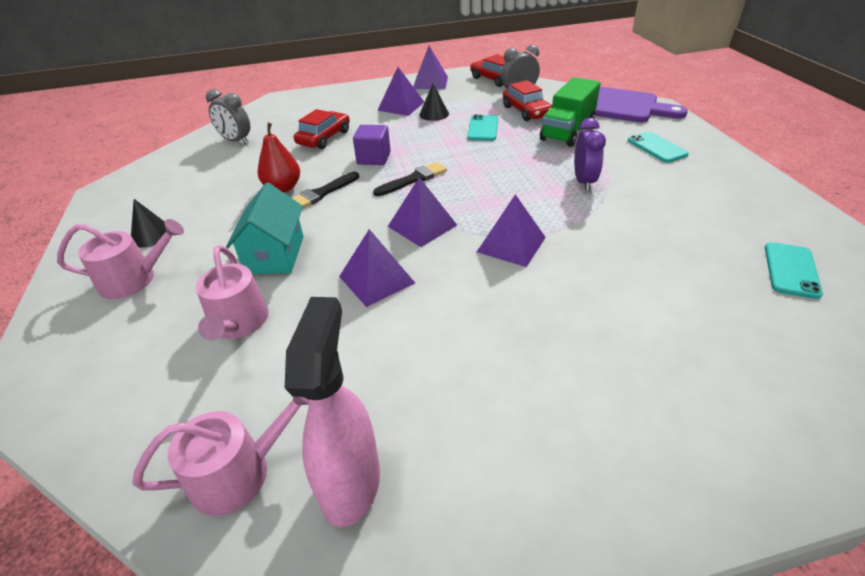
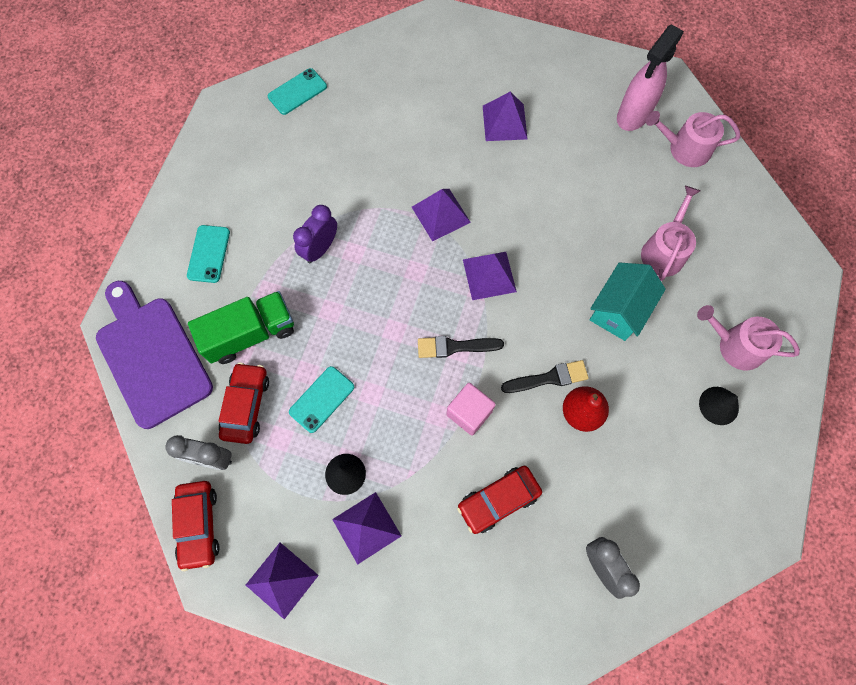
camera: 150 degrees left, 30 degrees up
purple pyramid [339,229,415,307] -> purple pyramid moved to [483,92,528,141]
purple cube [353,125,391,165] -> pink cube [446,383,496,436]

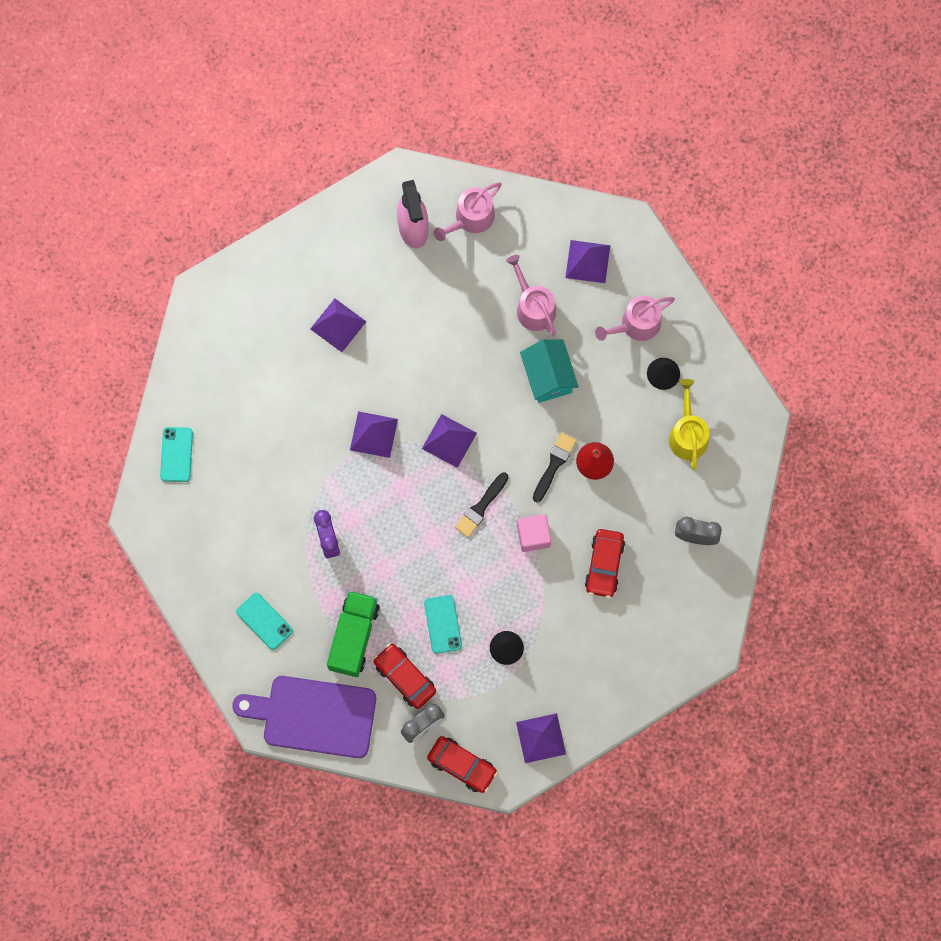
camera: 50 degrees left, 5 degrees up
purple pyramid [332,492,401,565] -> purple pyramid moved to [565,240,610,283]
none -> yellow watering can [669,379,709,470]

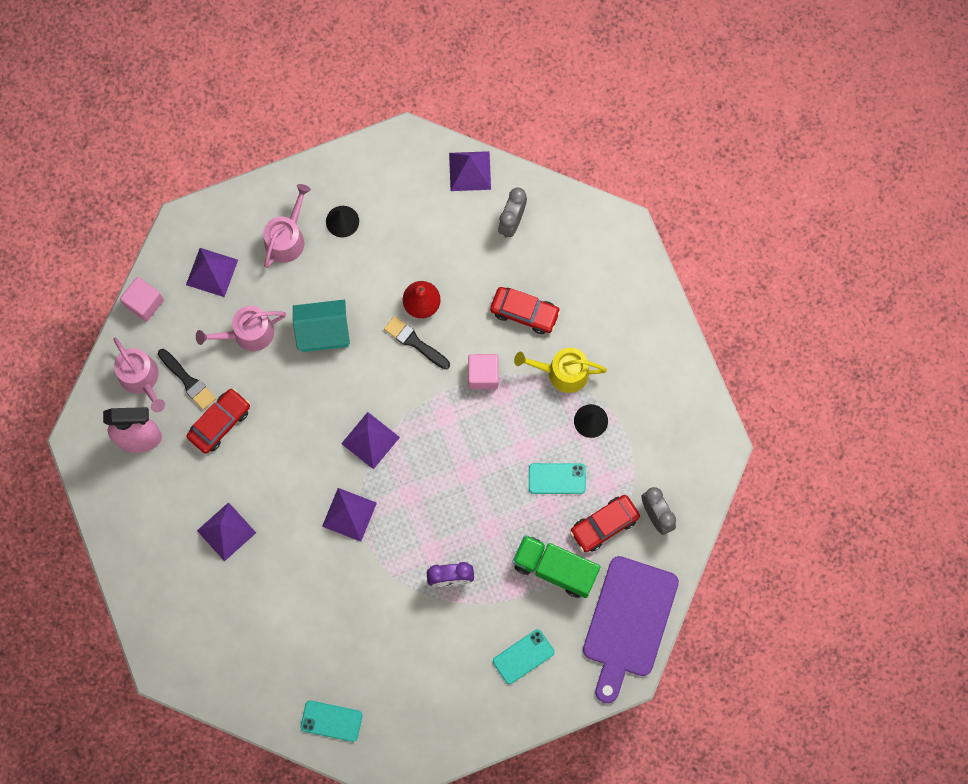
camera: 80 degrees left, 0 degrees up
red car [427,736,497,793] -> red car moved to [187,388,250,454]
black brush [455,473,509,537] -> black brush moved to [158,349,216,410]
purple pyramid [516,713,566,763] -> purple pyramid moved to [449,151,491,191]
pink watering can [595,296,675,341] -> pink watering can turned 135 degrees counterclockwise [263,184,311,268]
yellow watering can [669,379,709,470] -> yellow watering can moved to [514,348,607,393]
none -> pink cube [120,277,164,322]

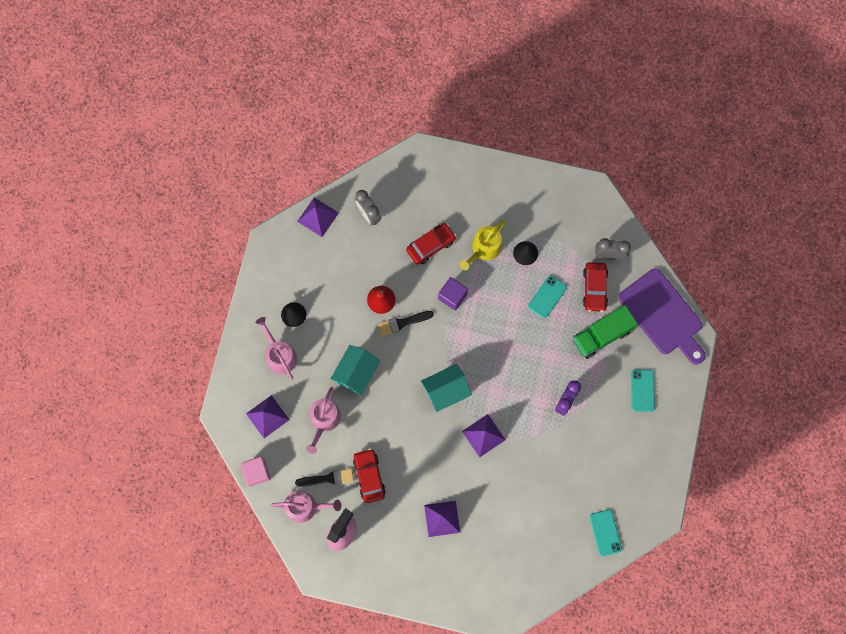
camera: 55 degrees left, 0 degrees up
turquoise phone [300,700,363,742] -> turquoise phone turned 60 degrees counterclockwise [590,510,622,556]
purple pyramid [341,412,400,469] -> turquoise house [421,364,472,412]
pink cube [468,354,499,389] -> purple cube [438,277,468,310]

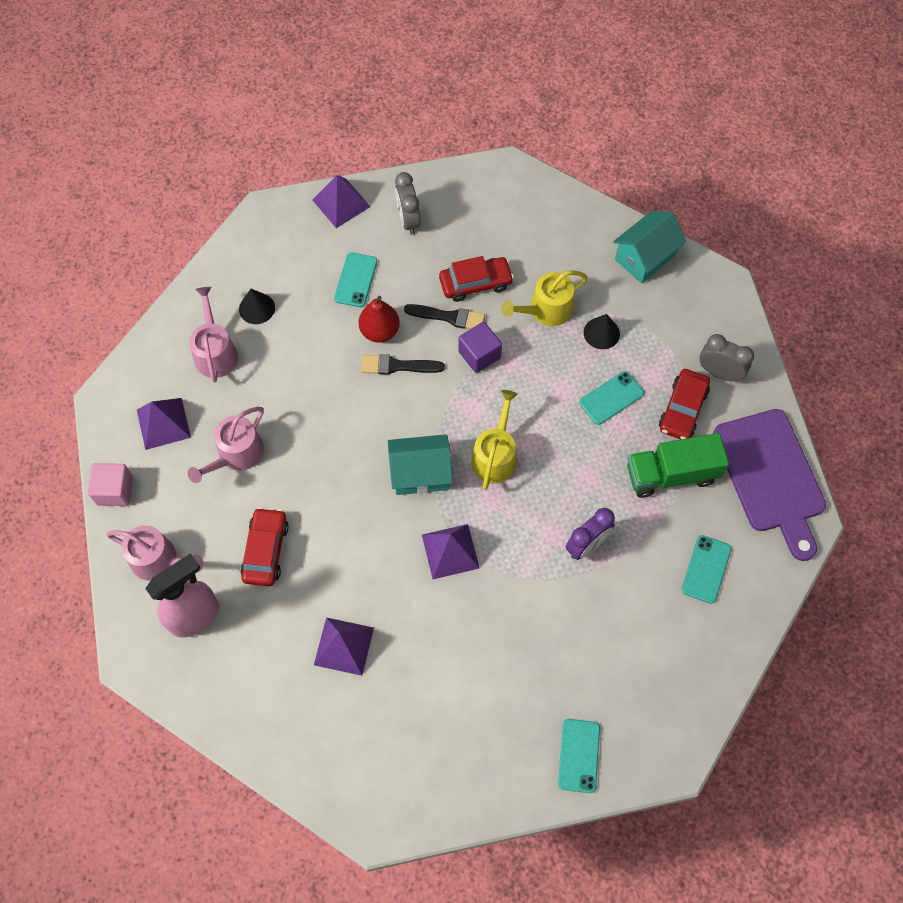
camera: 20 degrees right, 10 degrees down
black brush [295,468,354,487] -> black brush moved to [404,304,485,329]
turquoise house [331,345,380,395] -> turquoise house moved to [613,211,687,283]
none -> turquoise phone [334,252,377,307]
none -> yellow watering can [471,390,518,490]

